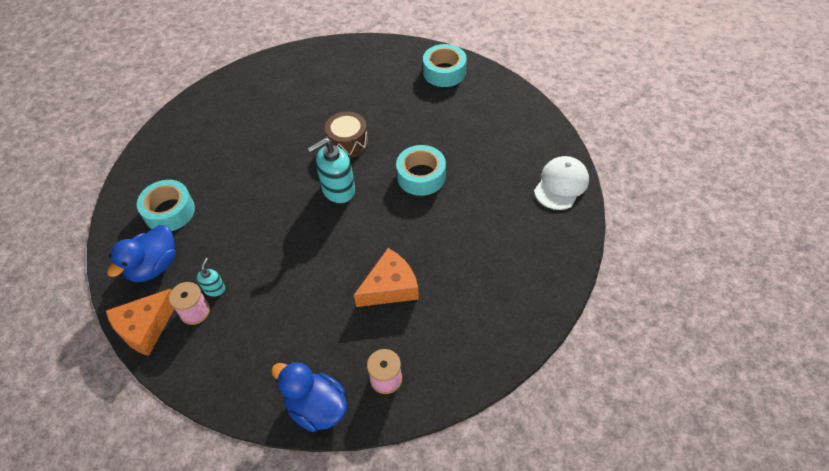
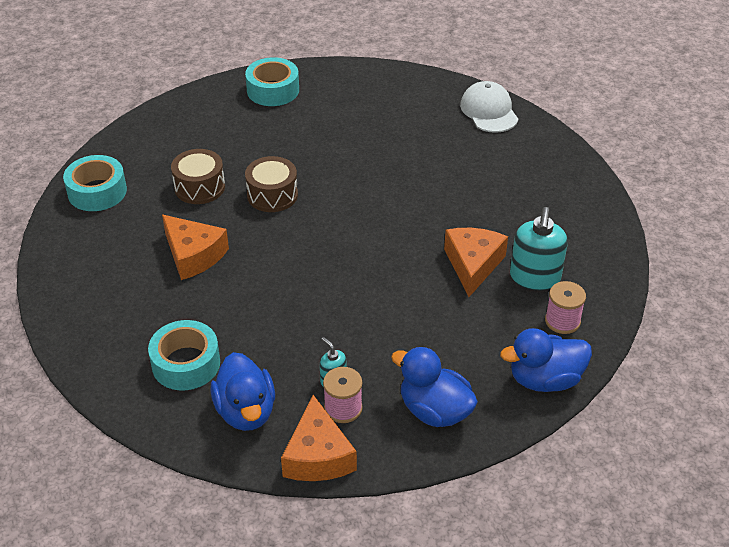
camera: 50 degrees left, 10 degrees down
turquoise soap dispenser [307,138,355,204] -> turquoise soap dispenser moved to [510,207,568,291]
turquoise tape [396,145,446,196] -> turquoise tape moved to [63,155,127,211]
none -> orange cheese [162,215,229,280]
none -> brown drum [171,149,225,204]
none -> blue duck [391,347,478,427]

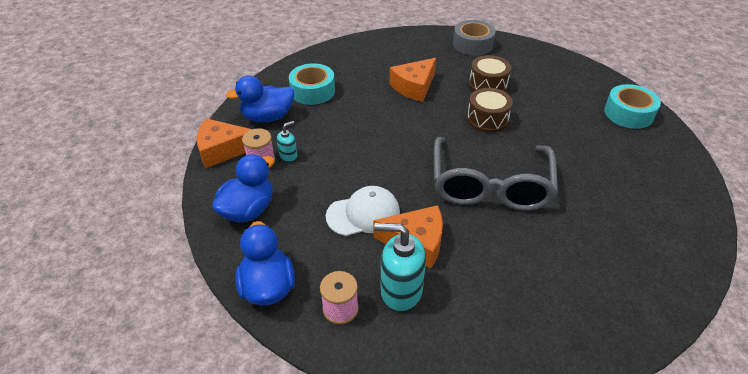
camera: 90 degrees right, 0 degrees up
turquoise tape [63,155,127,211] -> grey tape [453,20,495,56]
white cap [460,81,518,133] -> white cap moved to [326,186,400,236]
none -> grey glasses [434,137,558,211]

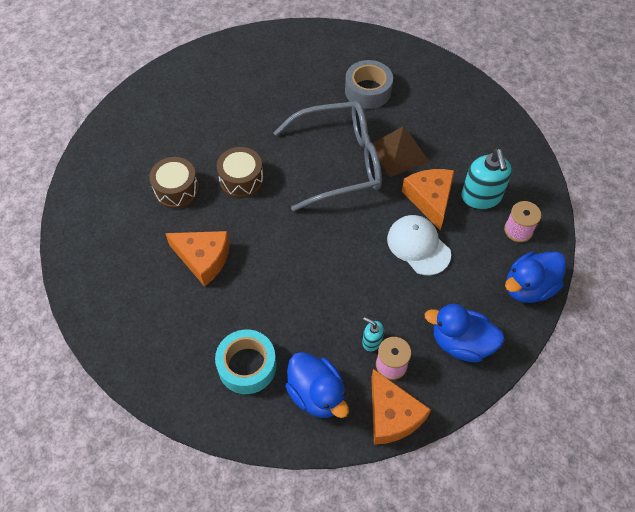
camera: 110 degrees left, 15 degrees up
grey tape [453,20,495,56] -> grey tape moved to [345,60,393,109]
turquoise tape [604,84,661,129] -> none
none -> brown pyramid [372,126,429,177]

